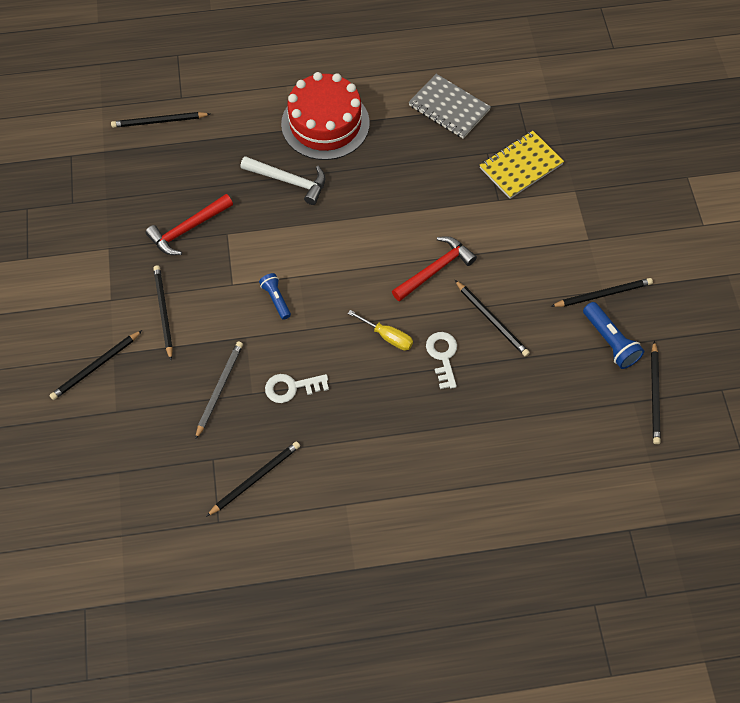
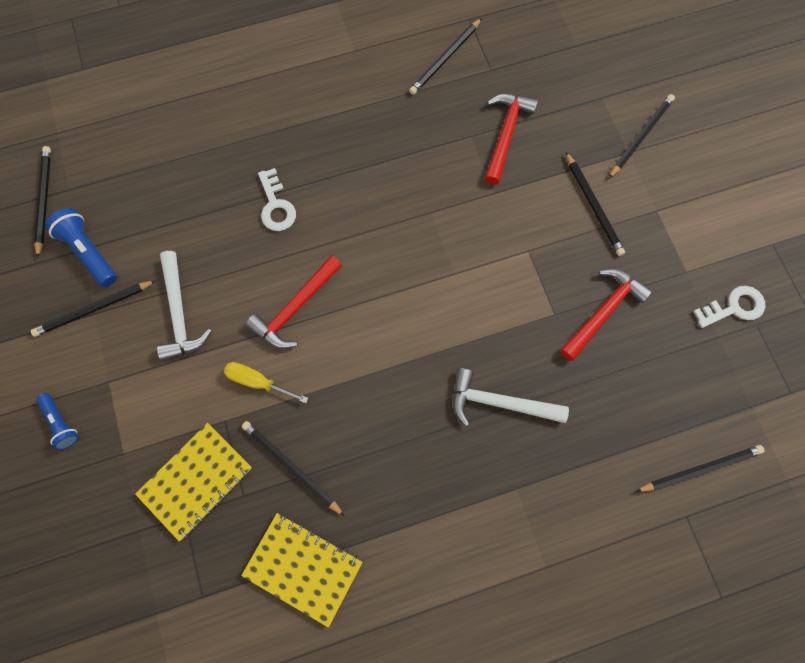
camera: 170 degrees right, 10 degrees up
grey pencil [195,341,243,440] -> red hammer [485,94,538,185]
blue flashlight [259,273,291,320] -> blue flashlight moved to [36,393,79,450]
white key [265,374,329,403] -> white key moved to [693,286,765,328]
red cake [281,72,370,160] -> none
yellow screwdriver [348,310,413,350] -> yellow screwdriver moved to [224,362,308,403]
grey notebook [408,74,491,139] -> yellow notebook [241,513,363,628]
black pencil [455,280,530,357] -> black pencil moved to [242,421,345,516]
none -> white hammer [157,251,212,361]

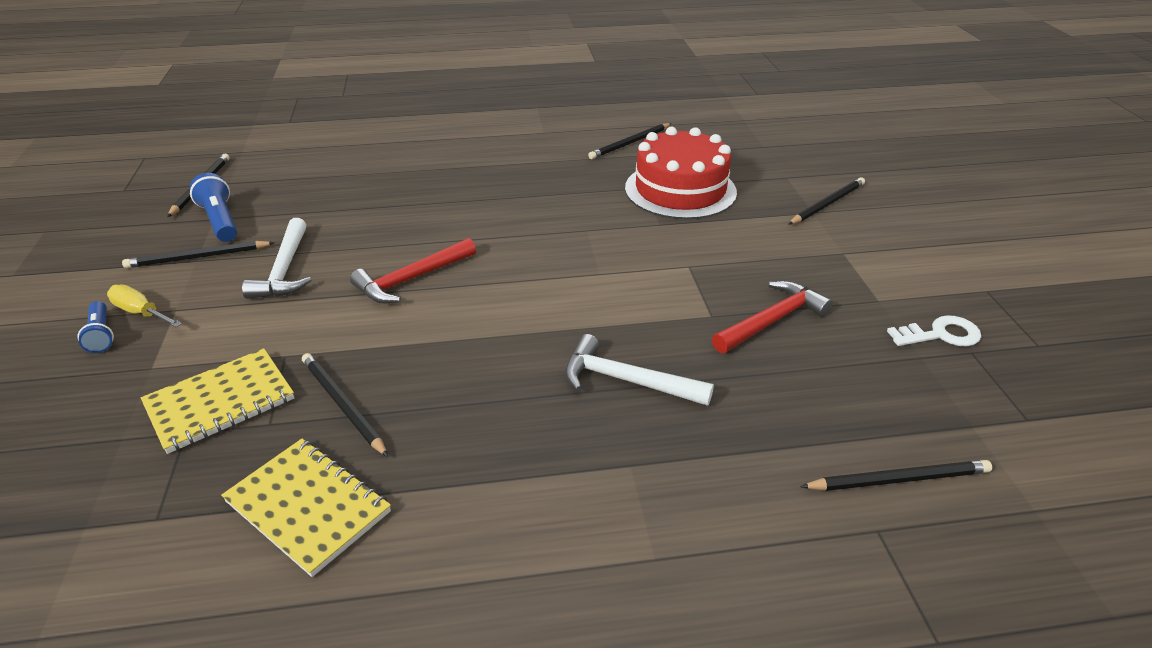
camera: 10 degrees right, 35 degrees down
yellow screwdriver [224,362,308,403] -> yellow screwdriver moved to [107,284,182,328]
white key [258,168,296,231] -> none
red hammer [485,94,538,185] -> red cake [625,127,737,219]
black pencil [566,152,625,256] -> none

